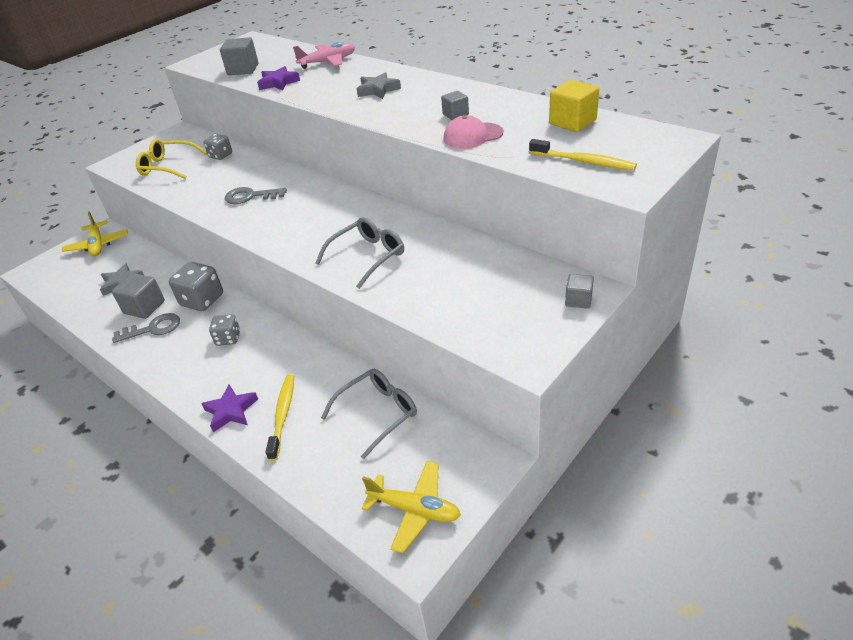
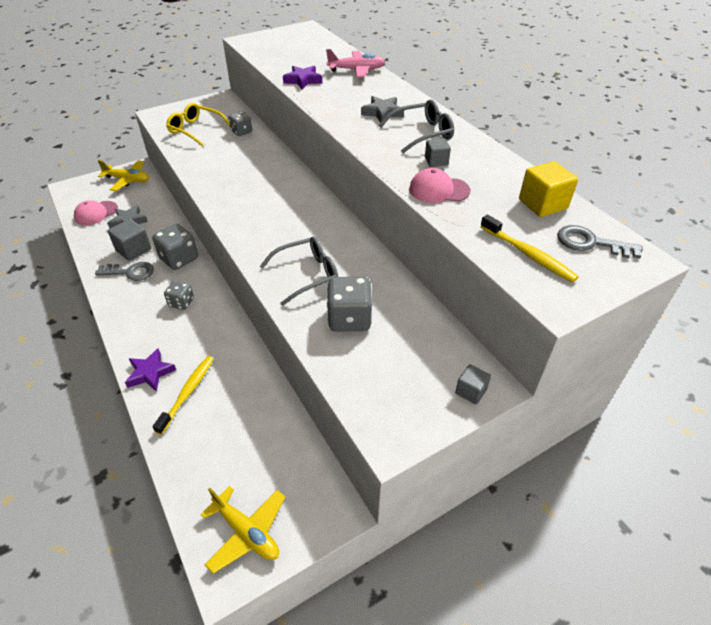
camera: 15 degrees right, 5 degrees up
yellow plane [62,212,128,256] -> yellow plane turned 75 degrees counterclockwise [98,160,149,191]
grey cube [220,37,258,75] -> none
grey key [225,187,287,204] -> grey key moved to [557,225,643,258]
grey glasses [321,369,417,459] -> grey glasses moved to [379,100,454,153]
none -> pink cap [74,200,118,225]
none -> grey dice [327,277,372,332]

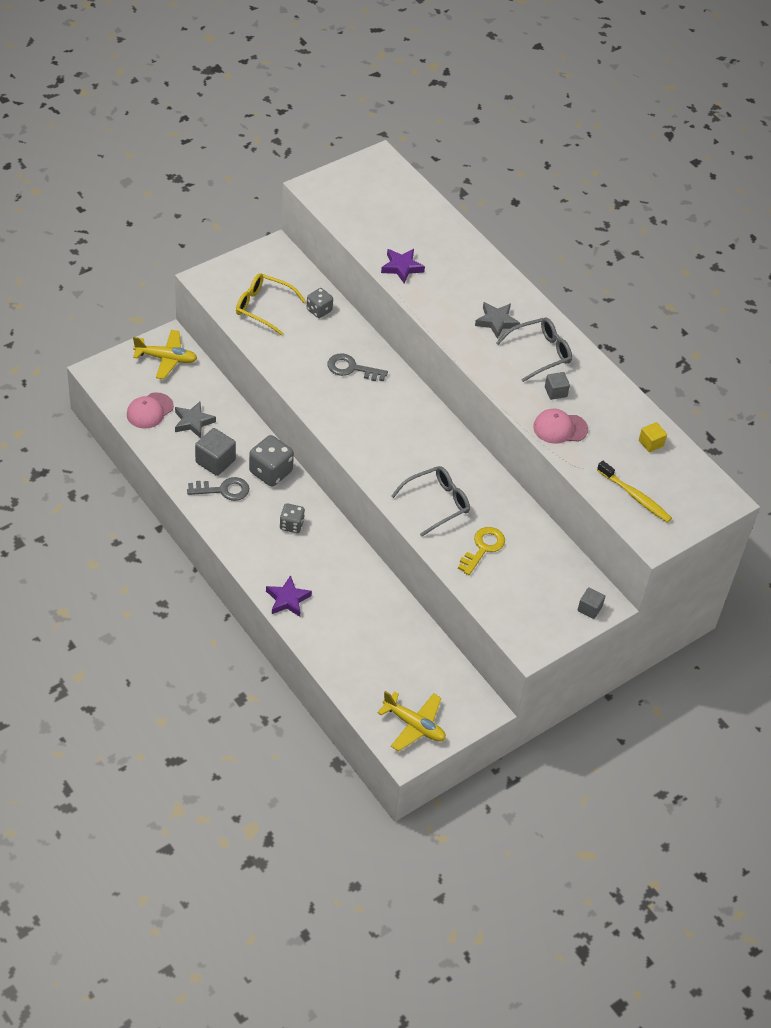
camera: 10 degrees left, 5 degrees up
yellow toothbrush [153,356,214,435] -> none
pink plane [326,49,385,77] -> none
grey dice [327,277,372,332] -> yellow key [458,527,505,575]
yellow cube [519,161,578,217] -> yellow cube [639,422,667,452], size x0.60
grey key [557,225,643,258] -> grey key moved to [327,353,388,381]

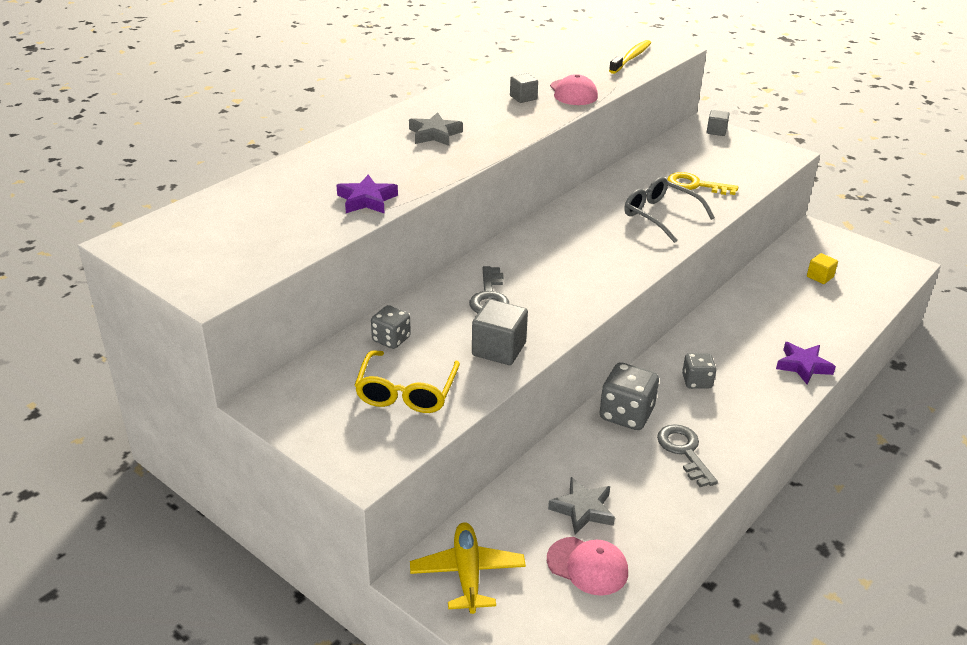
camera: 100 degrees left, 15 degrees down
grey cube [195,428,236,476] -> grey cube moved to [472,299,528,365]
yellow plane [377,691,446,751] -> none
grey glasses [496,318,572,382] -> none
yellow cube [639,422,667,452] -> yellow cube moved to [807,253,838,284]

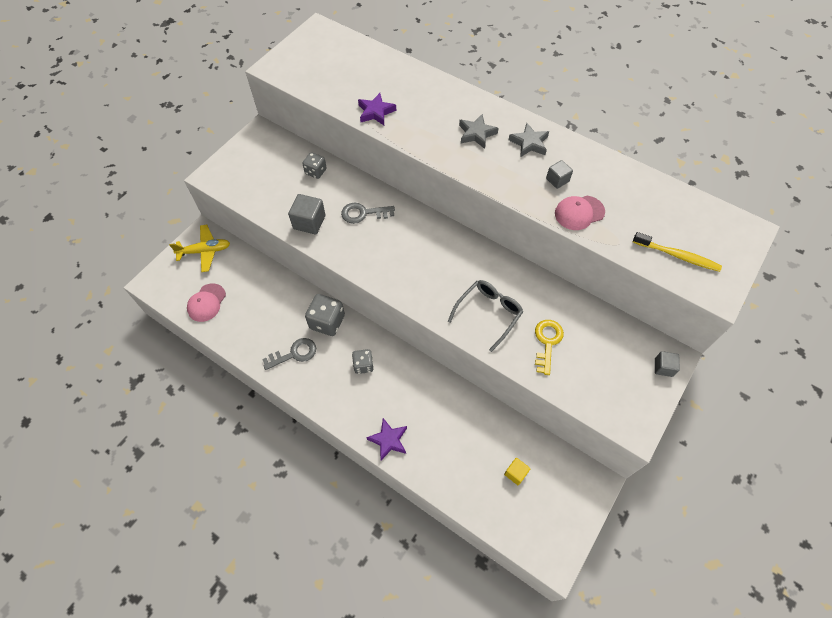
camera: 85 degrees right, 25 degrees up
yellow glasses [354,350,460,413] -> none
grey star [548,477,615,535] -> grey star moved to [509,123,549,157]

